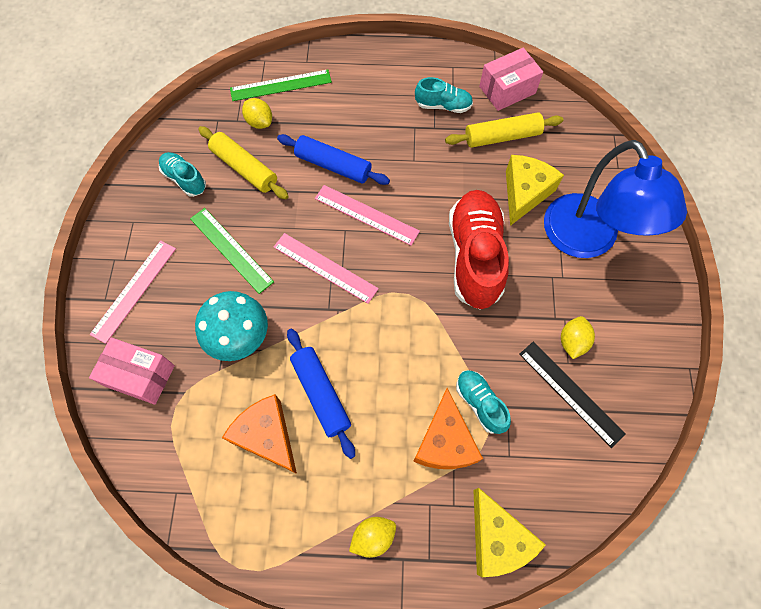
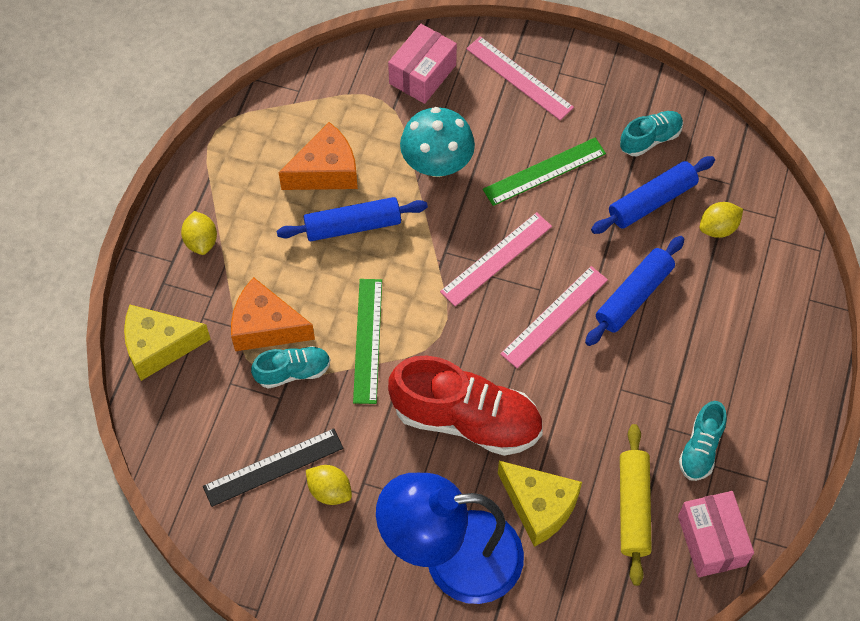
camera: 105 degrees right, 5 degrees down
yellow rolling pin [198,126,289,199] -> blue rolling pin [591,156,715,234]
green ruler [230,69,332,101] -> green ruler moved to [353,279,382,404]

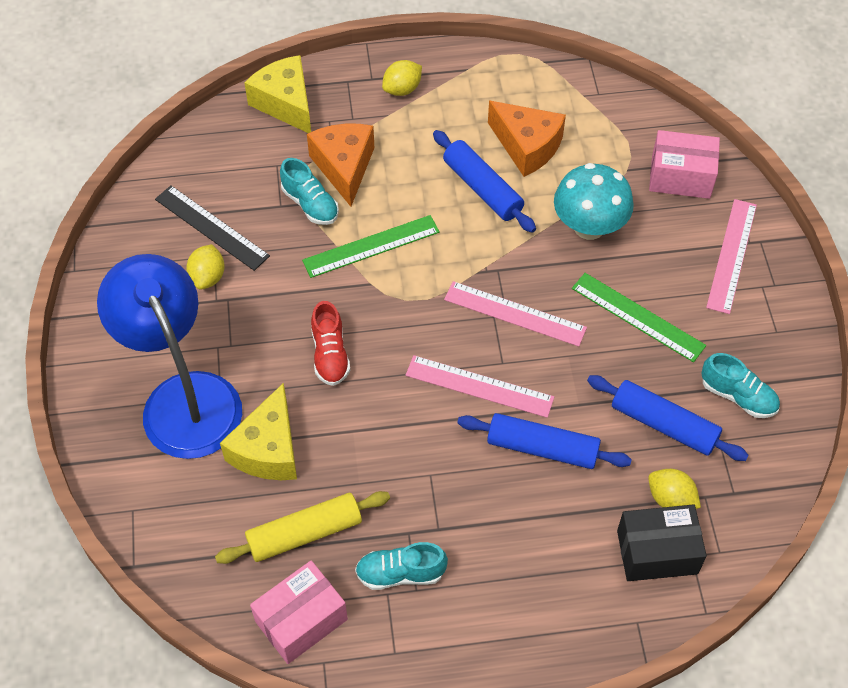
camera: 65 degrees right, 5 degrees down
red shoe [388,356,543,456] -> red shoe [311,301,350,386], size x0.51
none -> black box [617,504,707,581]

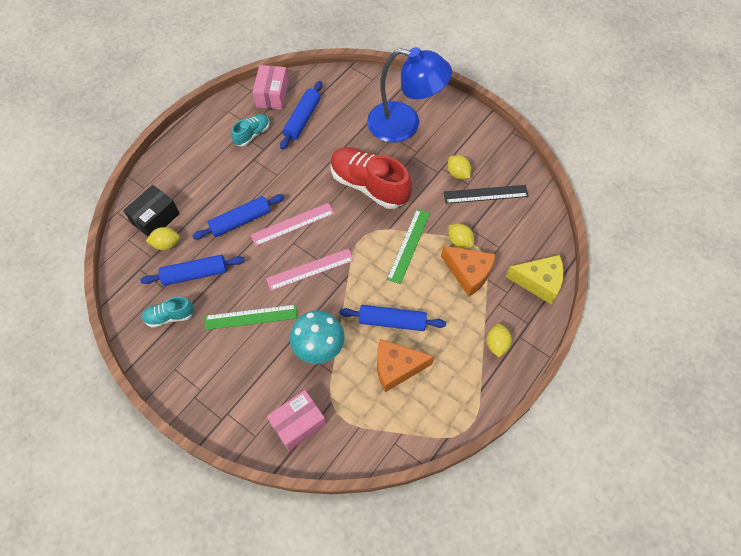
camera: 135 degrees right, 5 degrees up
yellow rolling pin [215,491,390,564] -> blue rolling pin [280,81,322,149]
yellow cheese [220,383,297,480] -> none
turquoise shoe [280,158,339,225] -> yellow lemon [449,224,474,249]
red shoe [311,301,350,386] -> red shoe [331,147,412,209], size x1.96
pink ruler [706,199,757,314] -> none

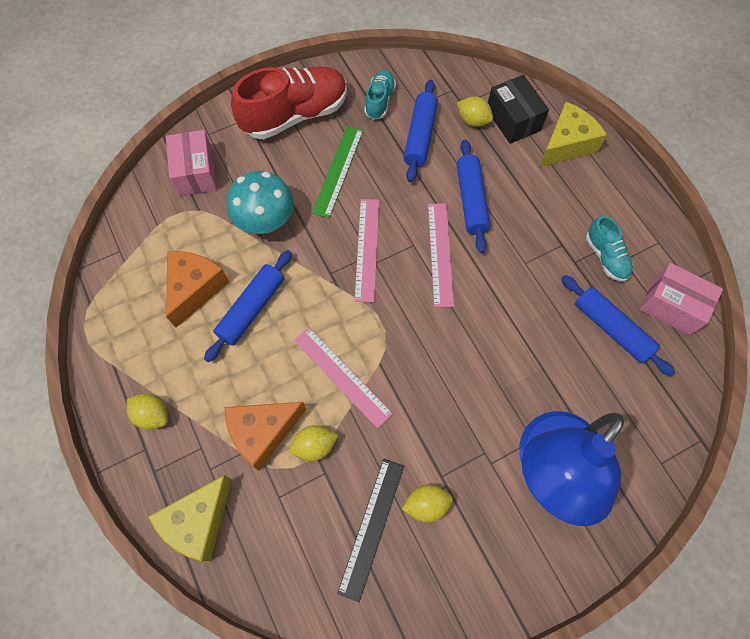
camera: 115 degrees right, 5 degrees up
yellow lemon [146,227,180,250] -> yellow lemon turned 75 degrees counterclockwise [457,96,493,127]
red shoe [331,147,412,209] -> red shoe moved to [231,66,347,139]
green ruler [387,209,430,284] -> pink ruler [294,328,393,428]
none -> yellow cheese [539,102,607,167]

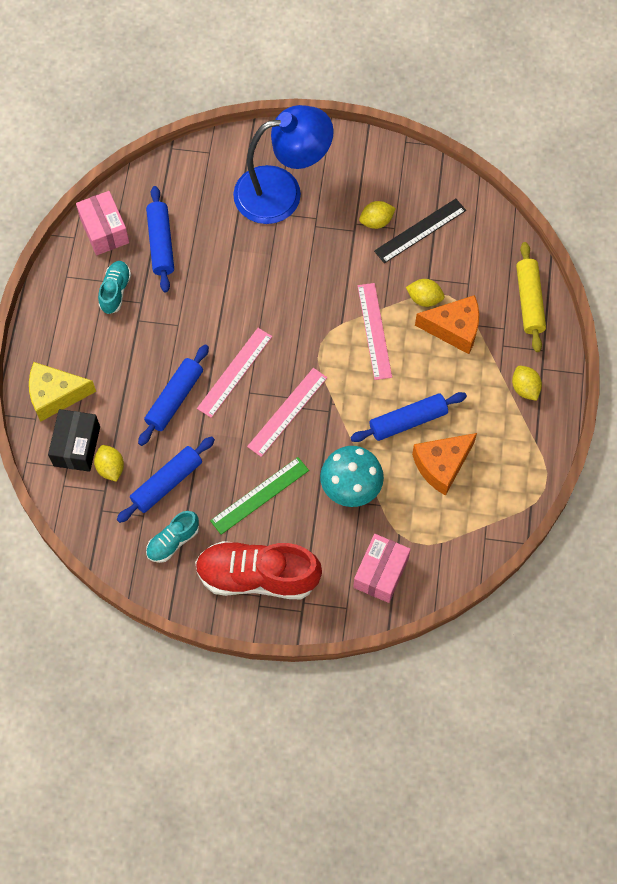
camera: 145 degrees left, 0 degrees up
yellow cheese [148,475,232,561] -> yellow rolling pin [516,242,546,352]
yellow lemon [402,485,453,523] -> yellow lemon turned 45 degrees counterclockwise [359,201,396,229]

